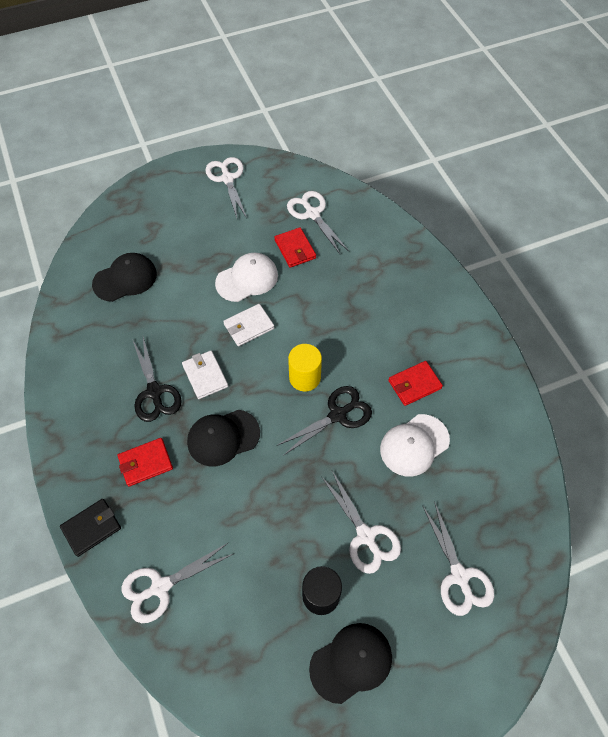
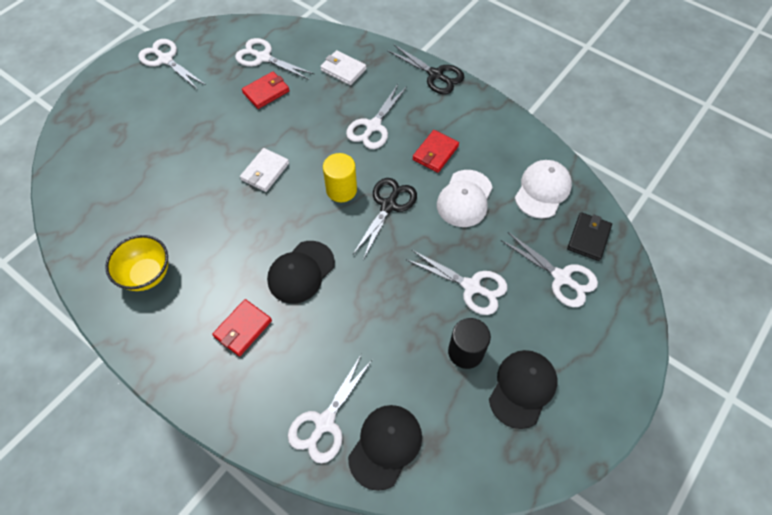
camera: 30 degrees left, 0 degrees up
black wallet [60,499,121,557] -> black wallet moved to [567,212,612,261]
black cap [92,253,157,302] -> black cap moved to [348,405,422,491]
black scissors [132,337,182,422] -> black scissors moved to [388,45,464,94]
white wallet [182,351,228,399] -> white wallet moved to [320,50,367,85]
white cap [215,253,278,302] -> white cap moved to [515,160,572,219]
red wallet [274,227,316,268] -> red wallet turned 75 degrees counterclockwise [242,72,290,109]
none -> yellow bowl [105,235,168,291]
none -> white scissors [346,84,407,149]

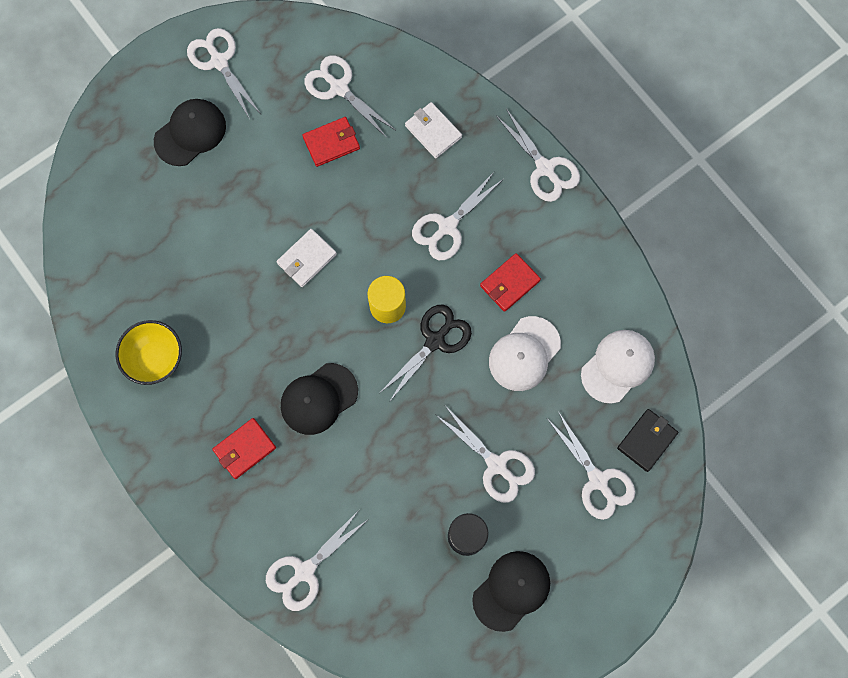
camera: 15 degrees right, 15 degrees up
black cap [348,405,422,491] -> black cap moved to [154,99,226,166]
black scissors [388,45,464,94] -> white scissors [496,109,580,202]

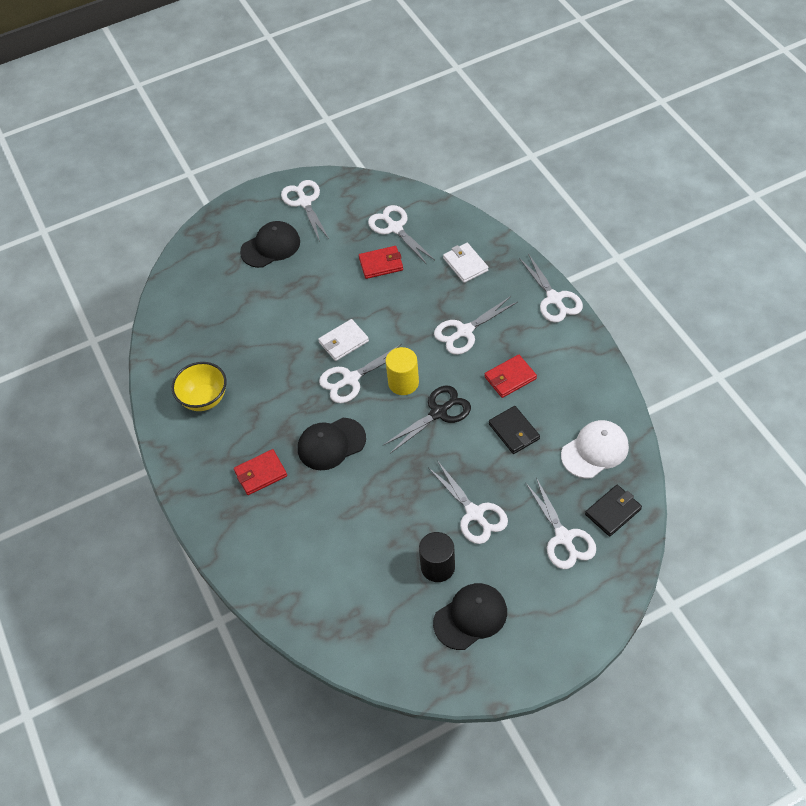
camera: 15 degrees right, 20 degrees down
white scissors [266,510,367,611] -> white scissors moved to [319,344,402,403]
white cap [489,316,561,391] -> black wallet [489,406,540,454]

